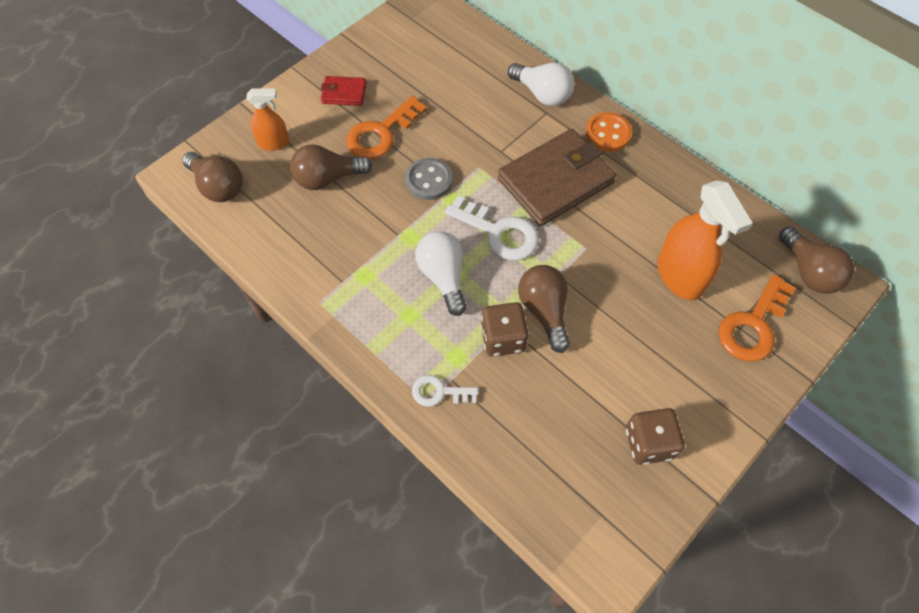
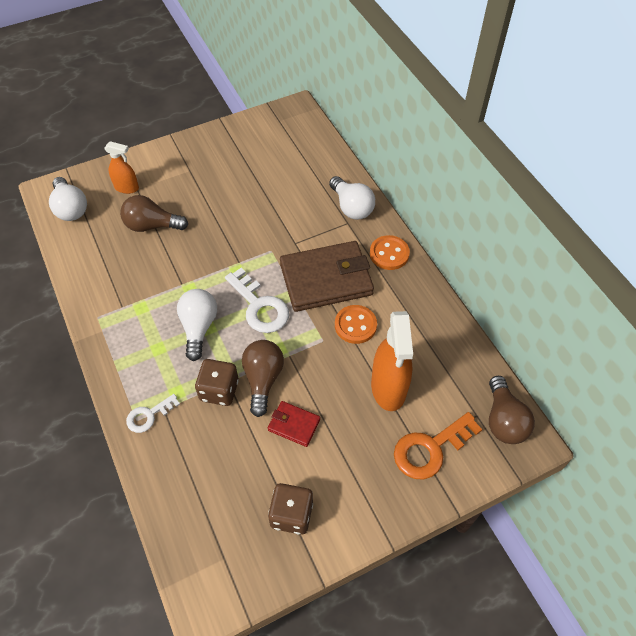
camera: 20 degrees right, 5 degrees down
brown light bulb [182,152,243,202] -> white light bulb [49,177,87,221]
red wallet [321,76,366,106] -> red wallet moved to [268,401,320,447]
orange key [346,96,427,159] -> none
grey button [405,158,452,200] -> none
white key [412,375,478,406] -> white key turned 60 degrees counterclockwise [126,394,180,433]
none -> orange button [335,305,377,344]

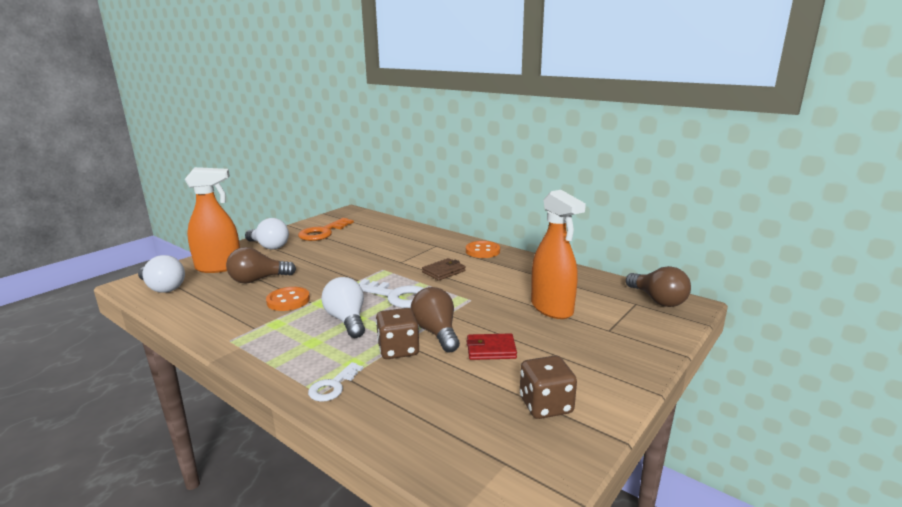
camera: 25 degrees left, 35 degrees down
orange spray bottle [104,141,139,194] -> orange spray bottle [185,167,240,273], size x1.75
brown wallet [280,241,374,312] -> brown wallet [422,258,465,281], size x0.47
white light bulb [329,176,375,220] -> white light bulb moved to [245,218,289,249]
orange button [335,305,377,344] -> orange button moved to [266,287,310,311]
orange key [394,412,482,480] -> orange key moved to [298,218,354,241]

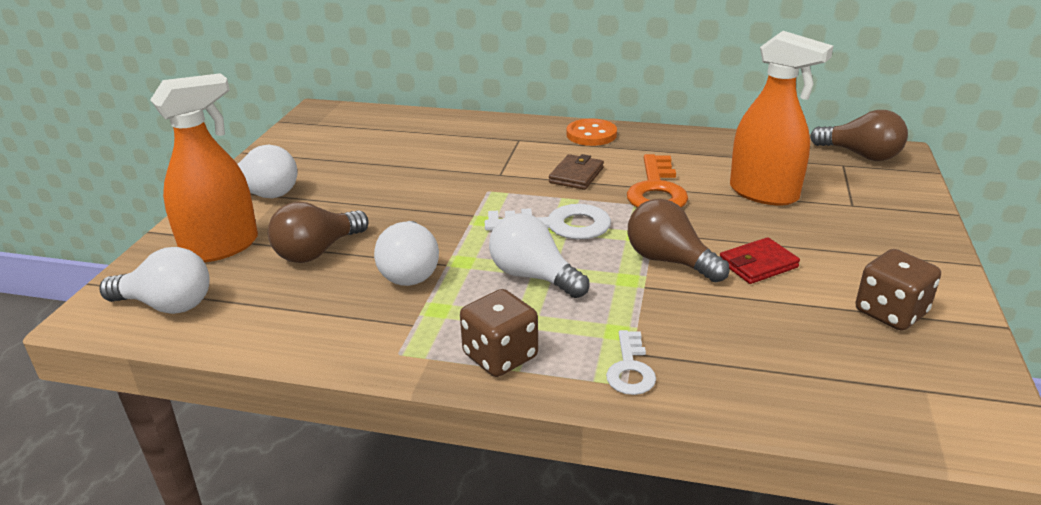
camera: 25 degrees left, 10 degrees up
orange button [266,287,310,311] -> white light bulb [374,221,439,286]
orange key [298,218,354,241] -> orange key moved to [627,154,688,207]
brown dice [376,308,419,359] -> brown dice moved to [460,289,538,377]

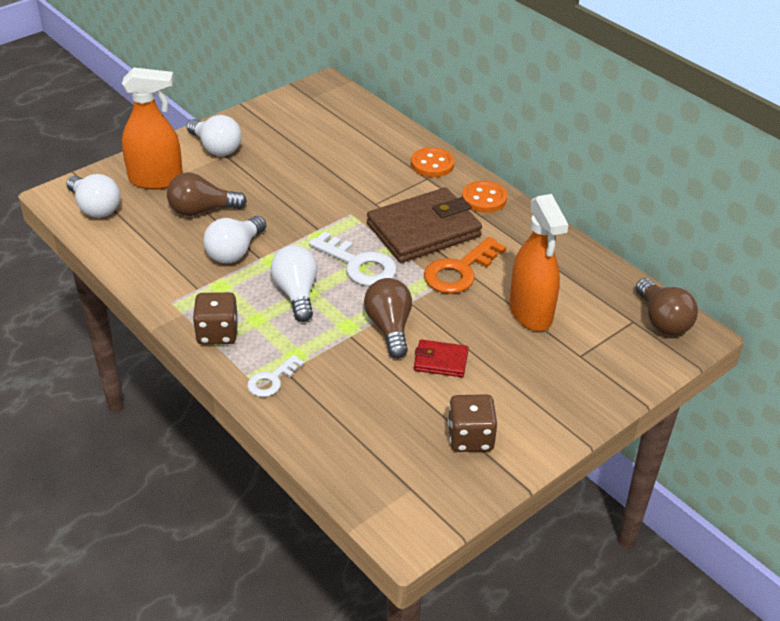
camera: 35 degrees right, 10 degrees up
brown wallet [549,154,604,190] -> brown wallet [367,188,482,263], size x2.13
none -> orange button [411,147,455,177]

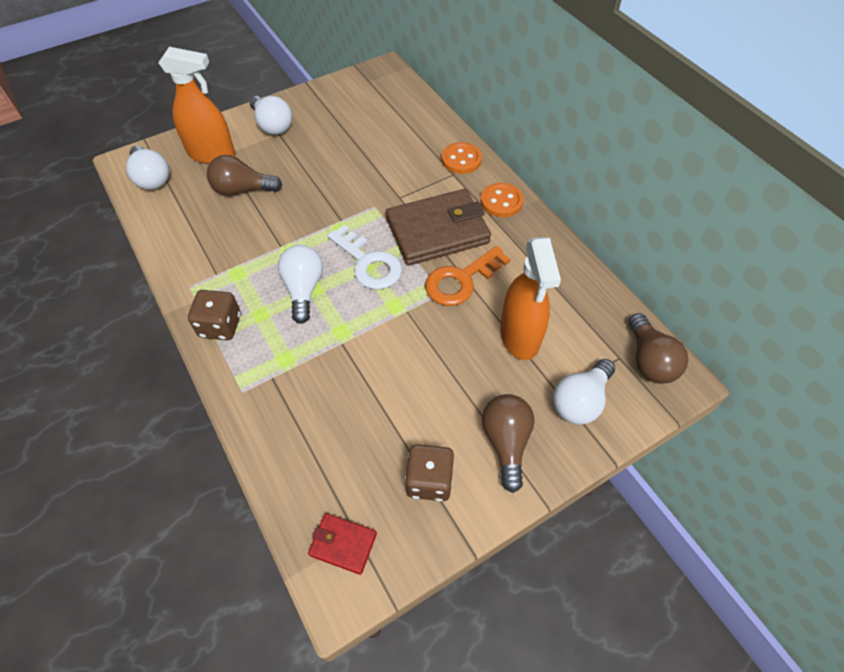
camera: 10 degrees right, 15 degrees up
white light bulb [203,216,266,263] -> white light bulb moved to [553,359,615,424]
white key [247,355,304,397] -> none
brown light bulb [364,278,412,359] -> brown light bulb moved to [482,394,535,493]
red wallet [414,340,469,377] -> red wallet moved to [308,513,377,575]

